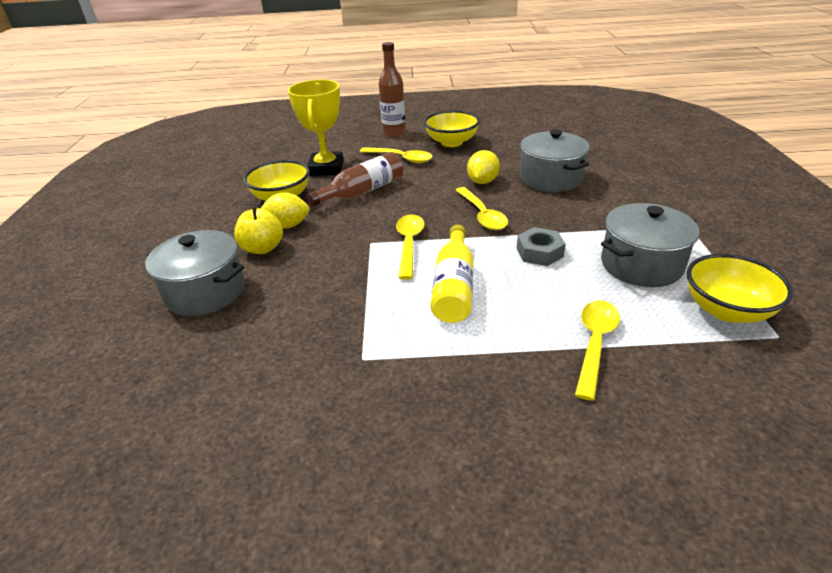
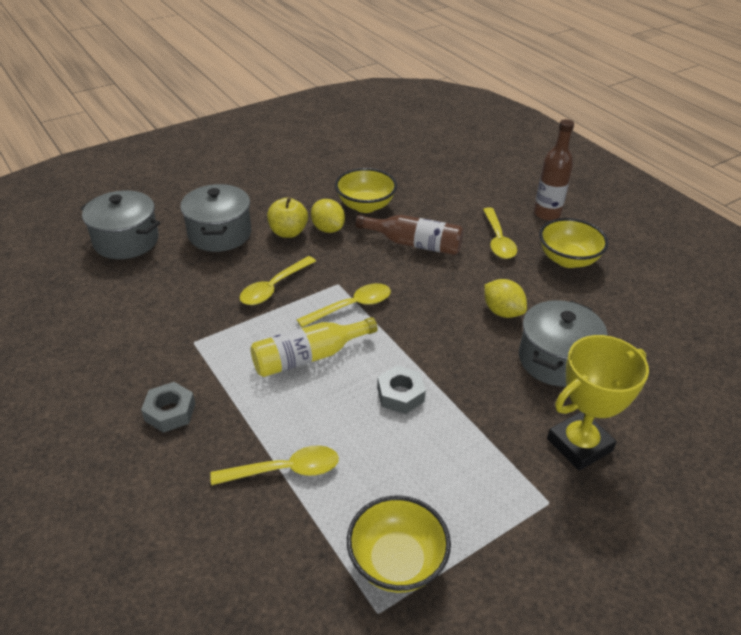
camera: 55 degrees right, 5 degrees up
yellow trophy [288,80,344,176] -> yellow trophy moved to [547,335,649,471]
yellow spoon [456,187,508,230] -> yellow spoon moved to [239,256,316,305]
yellow lemon [467,150,500,184] -> yellow lemon turned 60 degrees clockwise [485,279,527,318]
grey pot [601,203,699,287] -> grey pot moved to [80,190,160,259]
none -> grey nut [141,382,195,433]

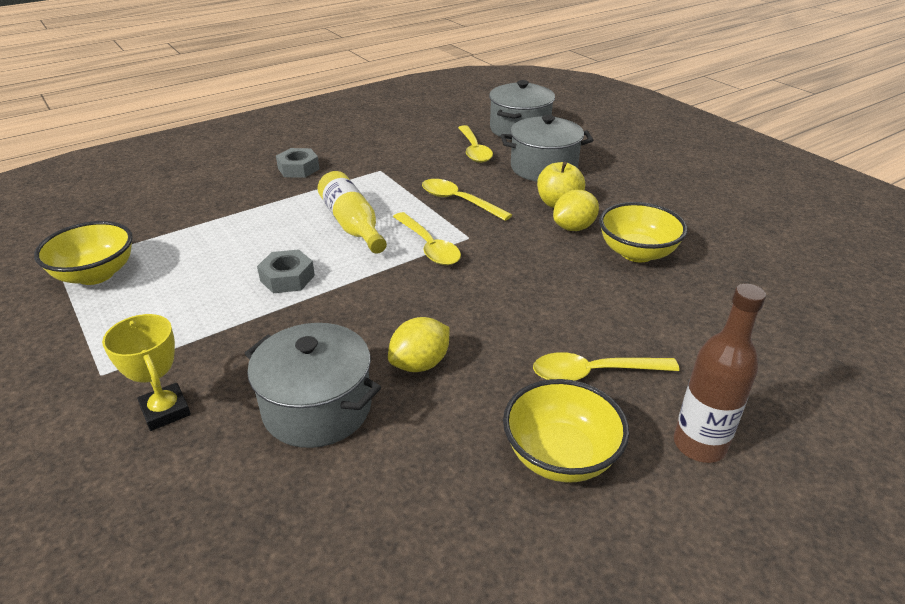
camera: 90 degrees right, 5 degrees down
yellow spoon [210,446,339,485] -> yellow spoon moved to [458,125,493,163]
brown bottle [355,215,463,255] -> none
yellow trophy [547,335,649,471] -> yellow trophy [102,314,191,431], size x0.66

